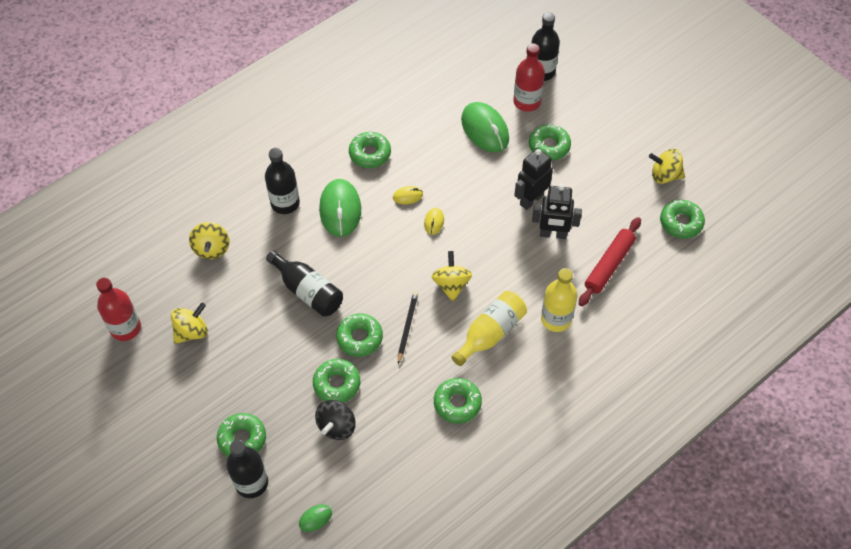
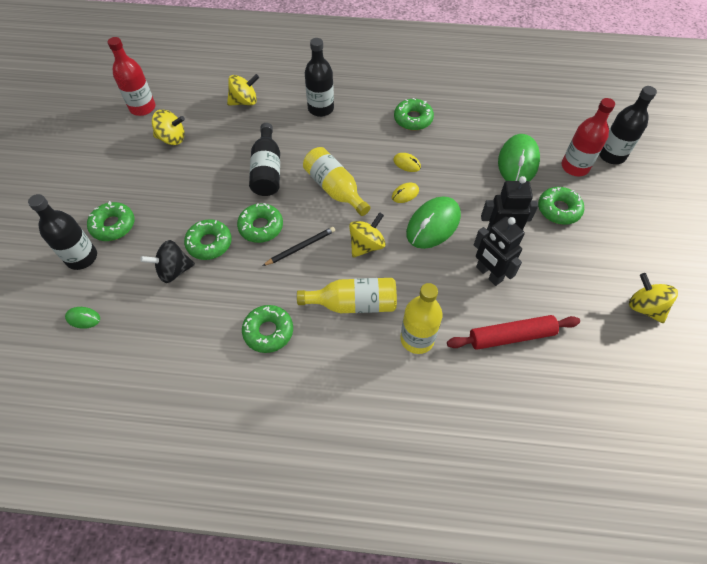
camera: 45 degrees right, 0 degrees up
yellow spinning top [189,222,229,259] -> yellow spinning top turned 150 degrees counterclockwise [227,74,259,106]
green mouse [319,179,361,237] -> green mouse moved to [406,196,461,249]
green donut [660,200,705,239] -> none
none -> yellow bottle [303,147,370,216]

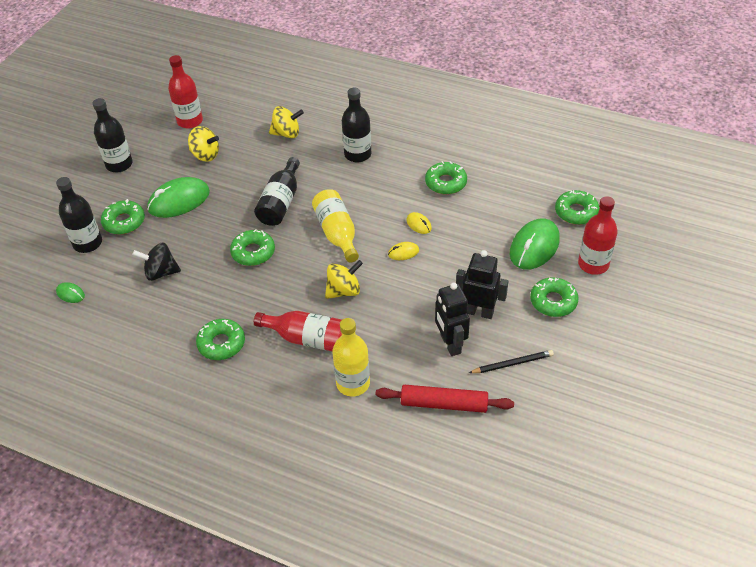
camera: 20 degrees right, 10 degrees down
green donut [184,219,232,260] -> green donut moved to [555,190,600,225]
black pencil [262,227,335,266] -> black pencil moved to [469,350,554,373]
yellow bottle [297,278,397,313] -> red bottle [254,311,342,351]
green mouse [406,196,461,249] -> green mouse moved to [147,177,210,218]
black bottle [599,86,657,164] -> black bottle moved to [92,98,133,172]
yellow spinning top [629,273,678,323] -> none

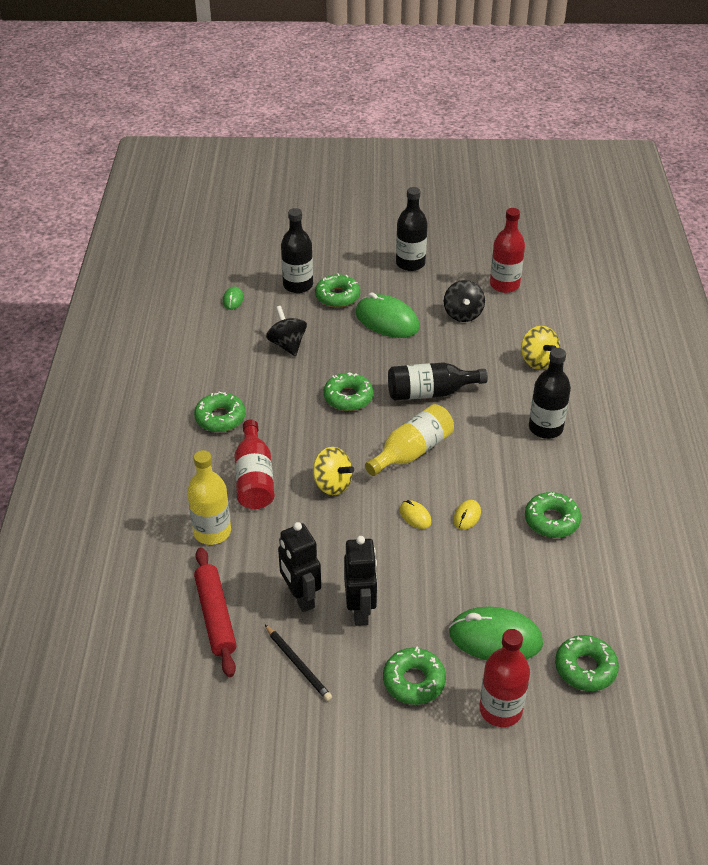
camera: 65 degrees right, 5 degrees down
yellow spinning top [188,126,219,162] -> black spinning top [444,280,485,322]
black robot [435,282,470,356] -> black robot turned 75 degrees counterclockwise [278,522,321,612]

